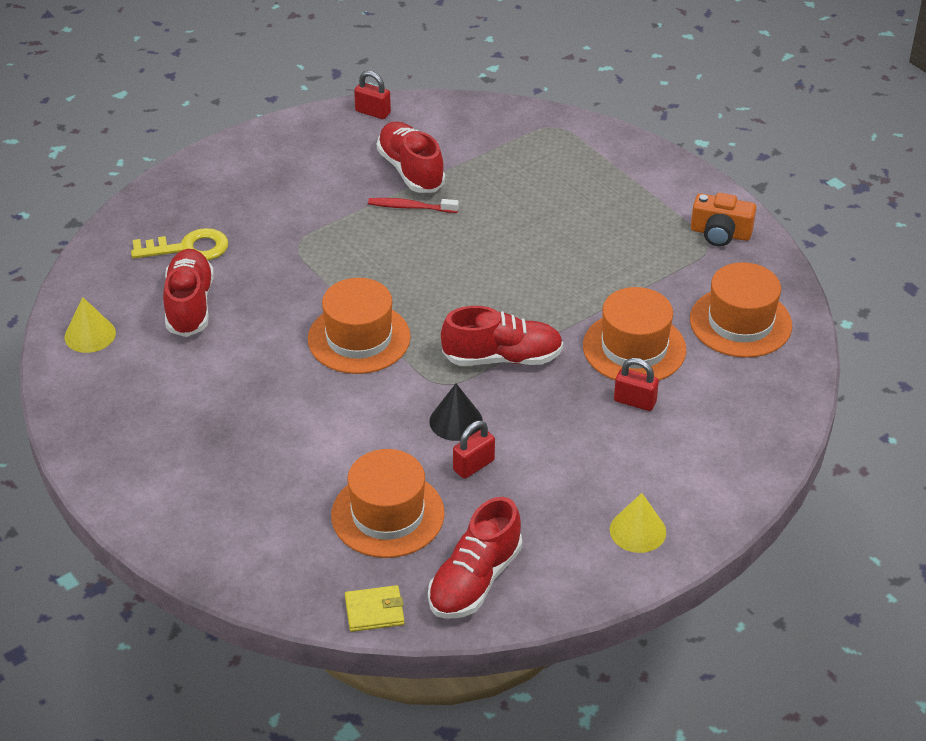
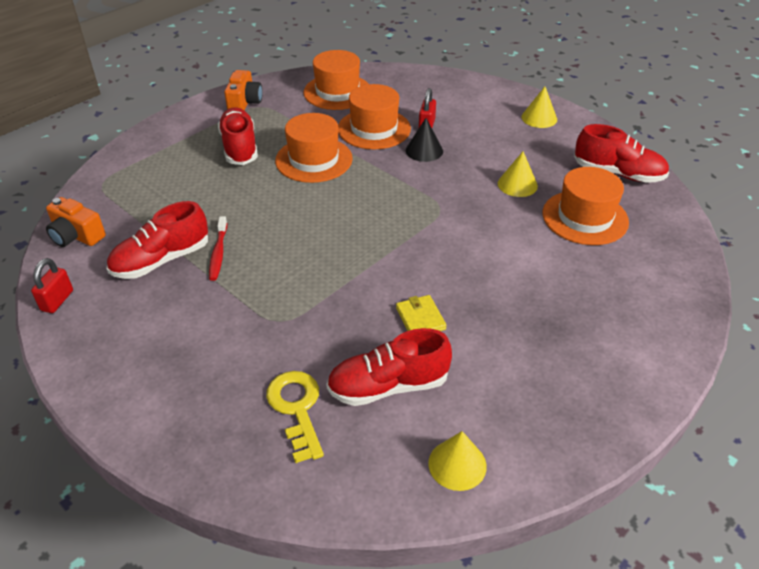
camera: 100 degrees left, 0 degrees up
orange hat [308,278,411,374] -> orange hat moved to [275,113,353,183]
yellow wallet [345,585,404,632] -> yellow wallet moved to [396,295,447,331]
black cone [429,384,483,441] -> black cone moved to [406,118,443,162]
red shoe [441,306,563,366] -> red shoe moved to [218,108,258,165]
red padlock [453,421,495,479] -> yellow cone [498,151,538,197]
none -> orange camera [46,197,106,247]

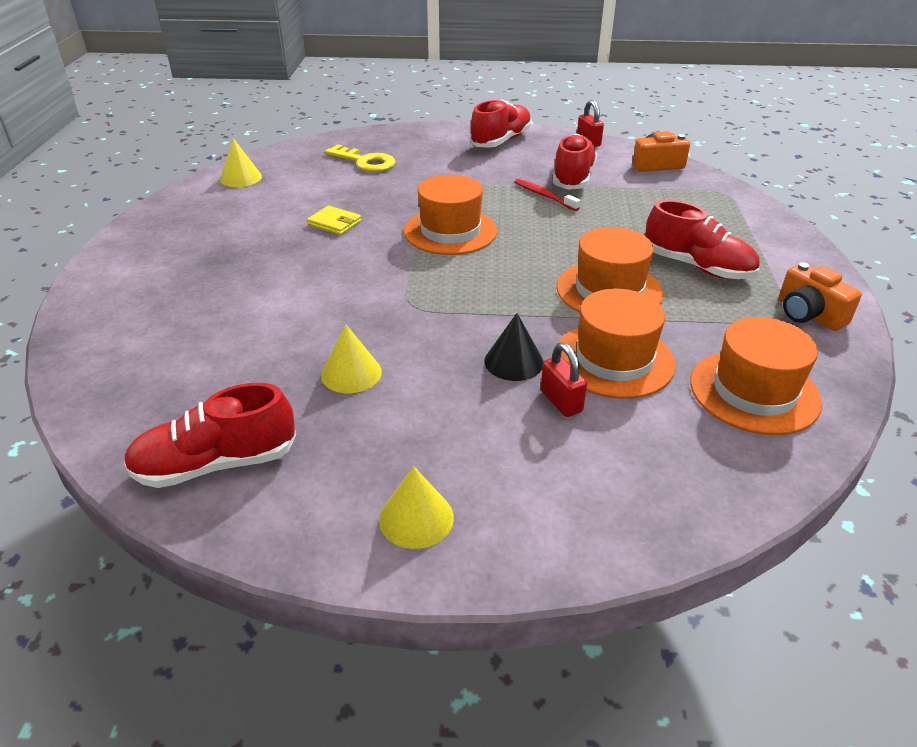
camera: 140 degrees right, 5 degrees down
red shoe [326,328,452,406] -> red shoe moved to [470,100,532,148]
orange hat [543,167,629,245] -> orange hat moved to [404,175,497,255]

